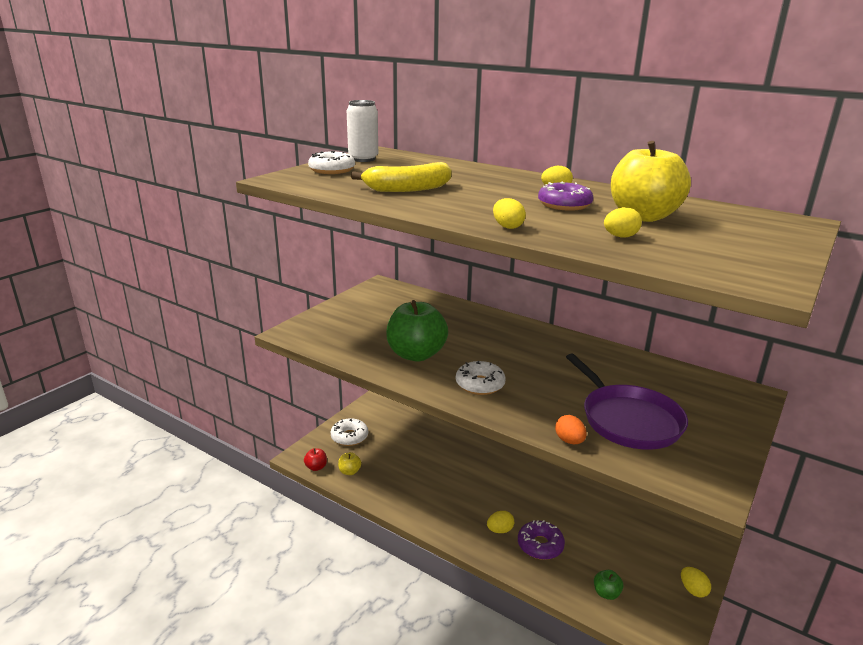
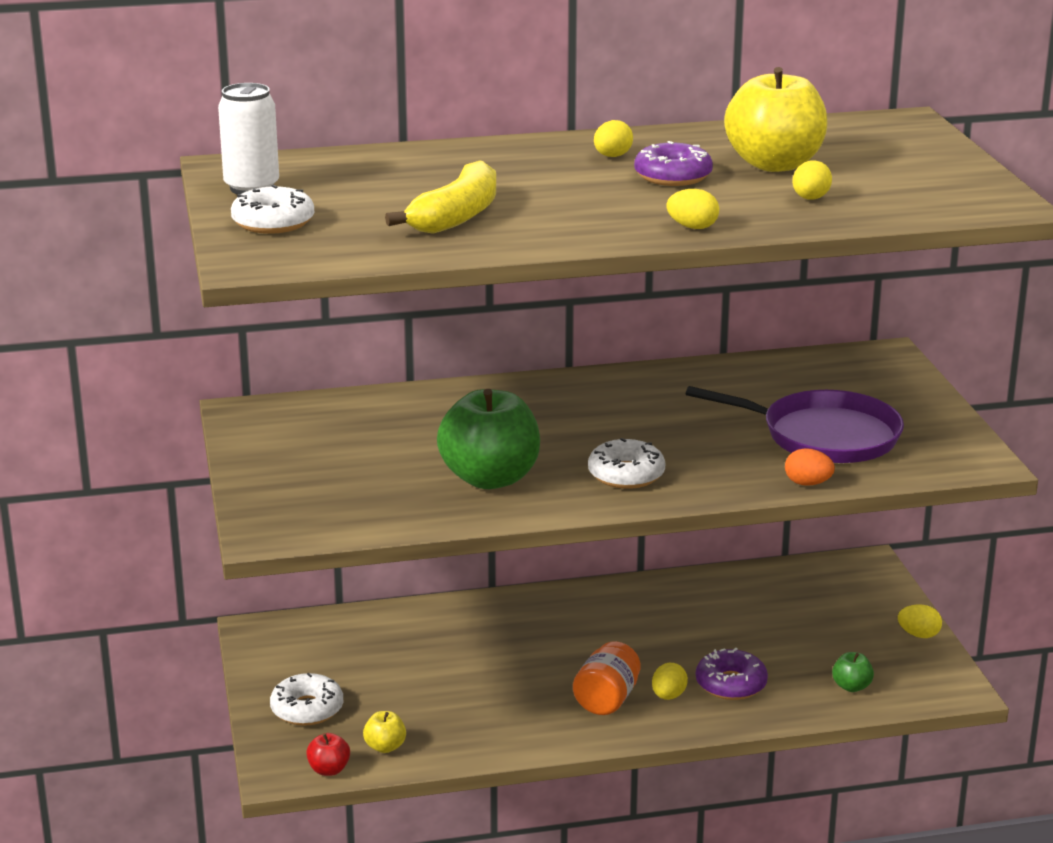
camera: 45 degrees left, 0 degrees up
none -> orange jar [573,641,640,715]

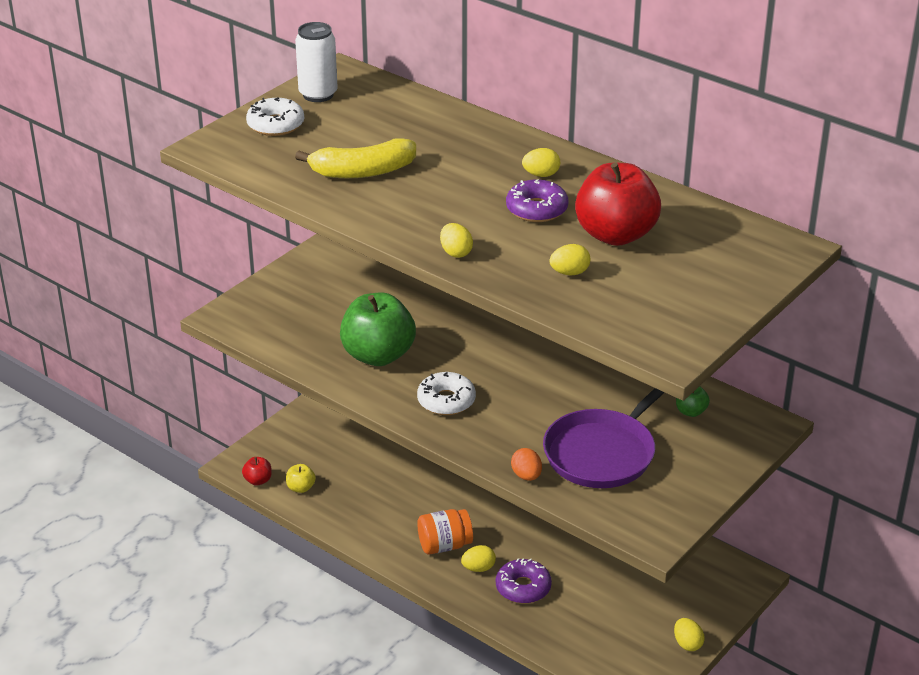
camera: 50 degrees right, 10 degrees up
white donut [270,673,343,726] -> none
purple pan [686,386,904,463] -> purple pan turned 60 degrees clockwise [543,388,665,488]
yellow apple [724,67,827,172] -> red apple [575,163,661,246]
green apple [832,652,874,692] -> green apple moved to [676,386,710,417]

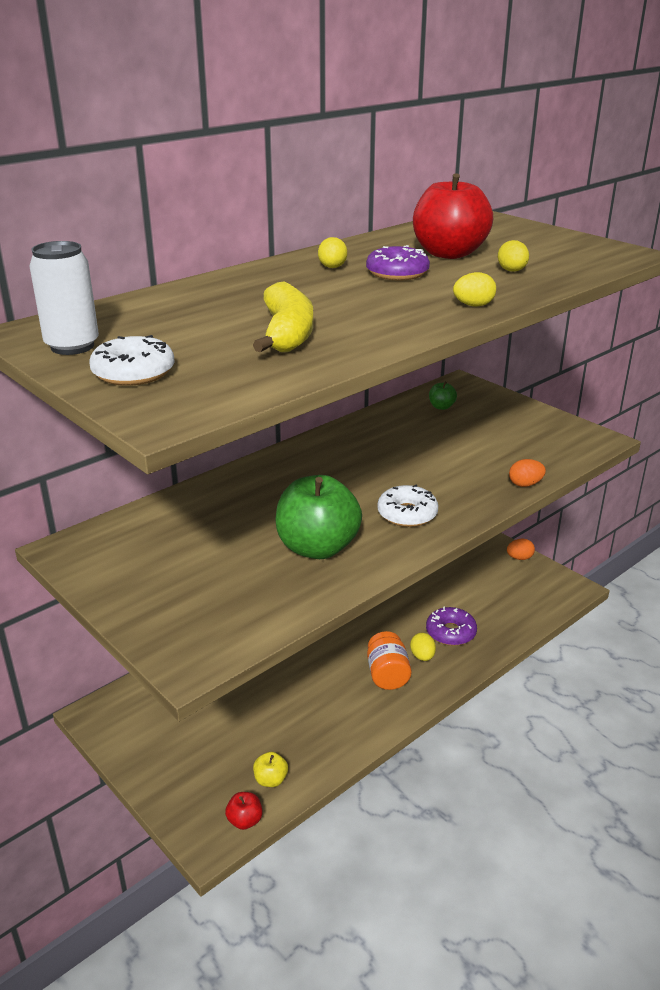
camera: 80 degrees left, 5 degrees down
purple pan [543,388,665,488] -> none
yellow egg [674,618,705,651] -> orange egg [507,539,535,560]

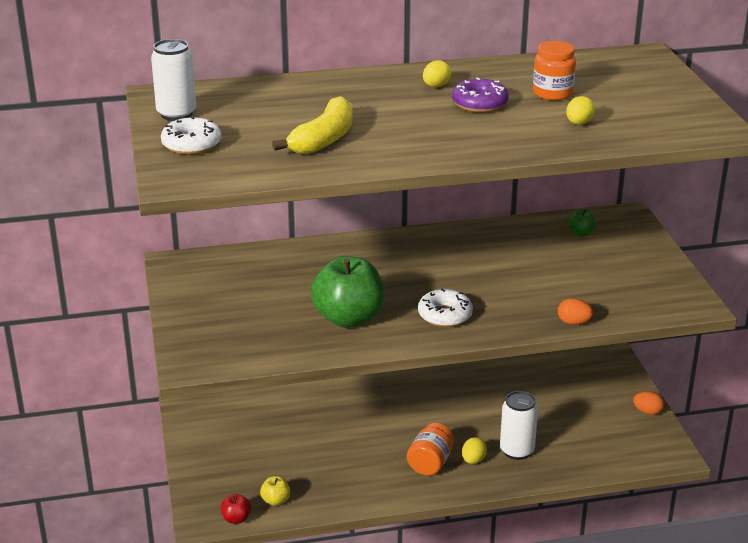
camera: 30 degrees right, 0 degrees up
red apple [413,173,493,259] -> orange jar [533,41,576,100]
purple donut [426,606,477,646] -> white can [500,391,538,460]
yellow egg [453,272,496,306] -> none

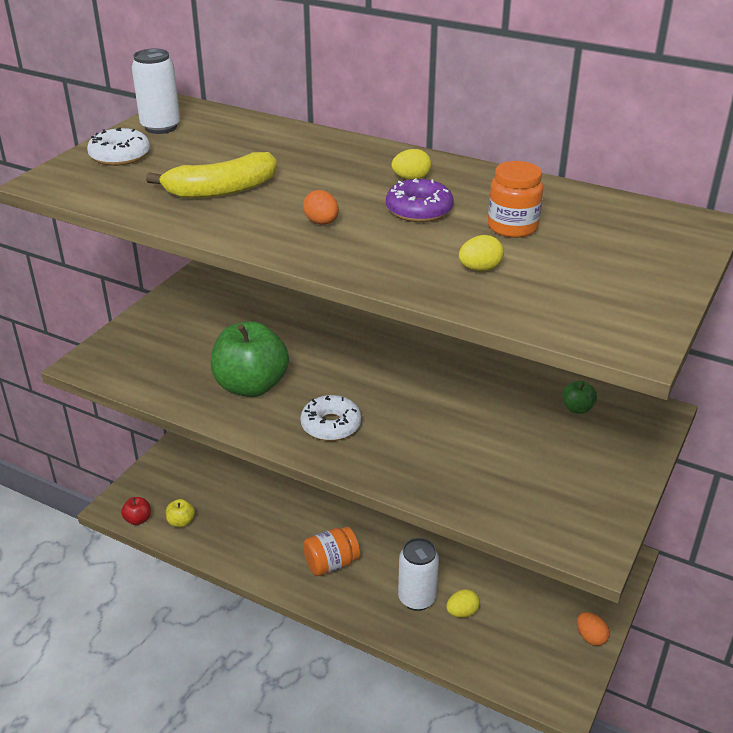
camera: 40 degrees right, 5 degrees up
yellow egg [462,437,487,464] -> yellow egg moved to [446,589,480,618]
orange egg [558,298,593,325] -> orange egg moved to [303,190,339,225]

